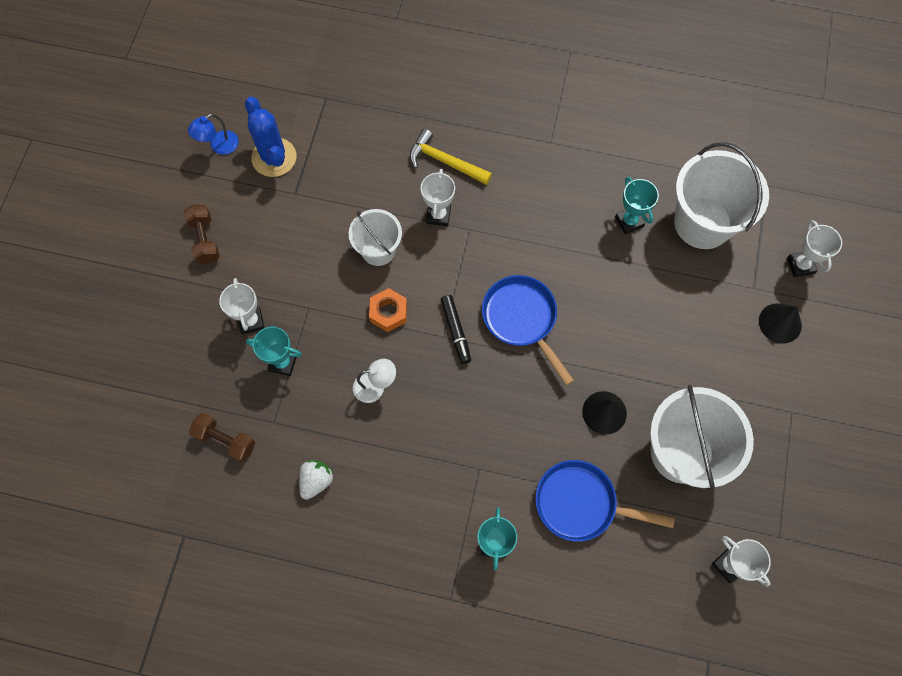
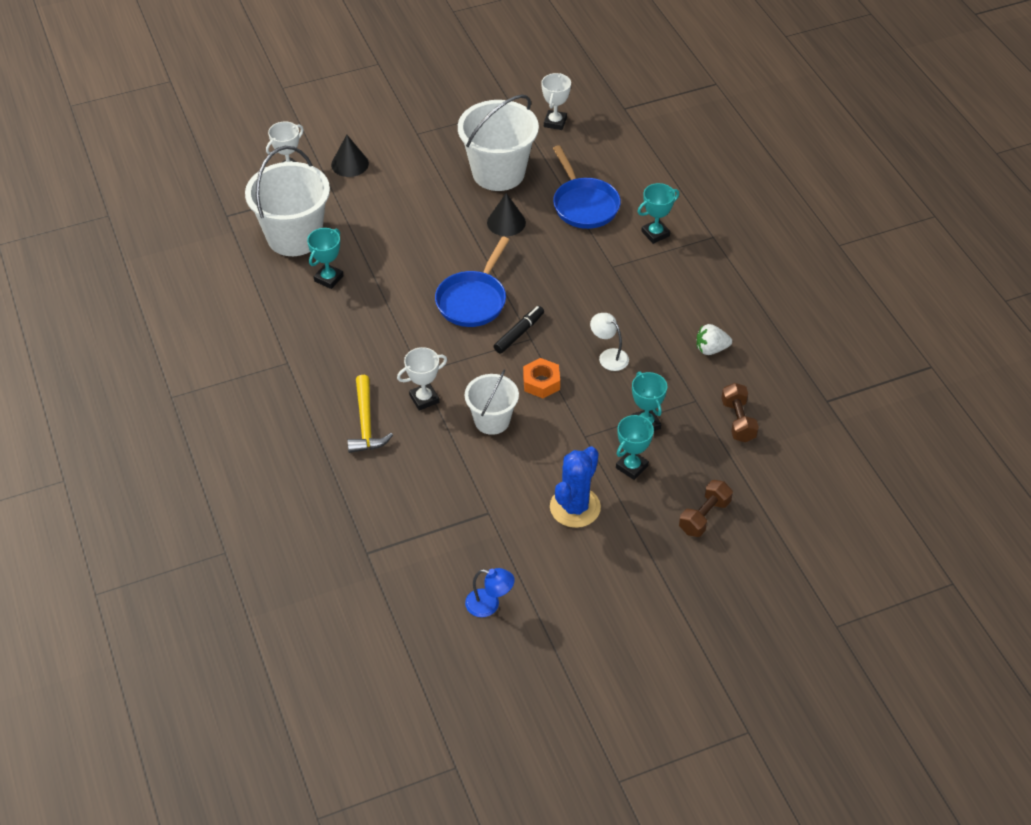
camera: 125 degrees left, 20 degrees down
brown dumbbell [183,205,220,264] -> brown dumbbell moved to [679,480,733,537]
white trophy [219,278,264,334] -> turquoise trophy [616,415,654,480]
blue cactus [245,97,296,177] -> blue cactus moved to [550,446,601,528]

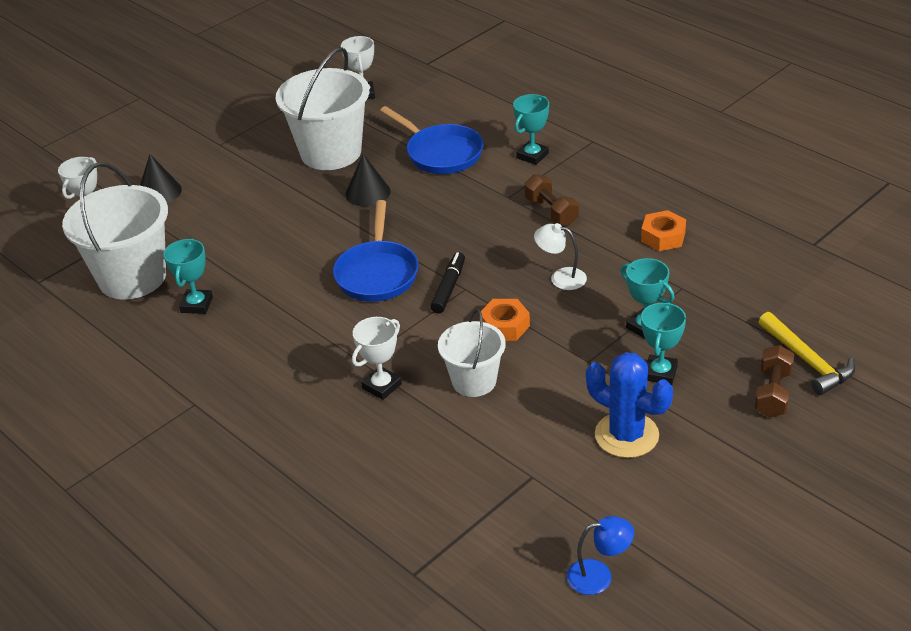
camera: 20 degrees left, 10 degrees down
yellow hammer [347,375,393,453] -> yellow hammer moved to [758,312,855,395]
blue cactus [550,446,601,528] -> blue cactus turned 60 degrees counterclockwise [586,352,673,458]
white strawberry [697,324,732,355] -> orange nut [641,210,686,251]
brown dumbbell [721,383,759,442] -> brown dumbbell moved to [525,174,579,226]

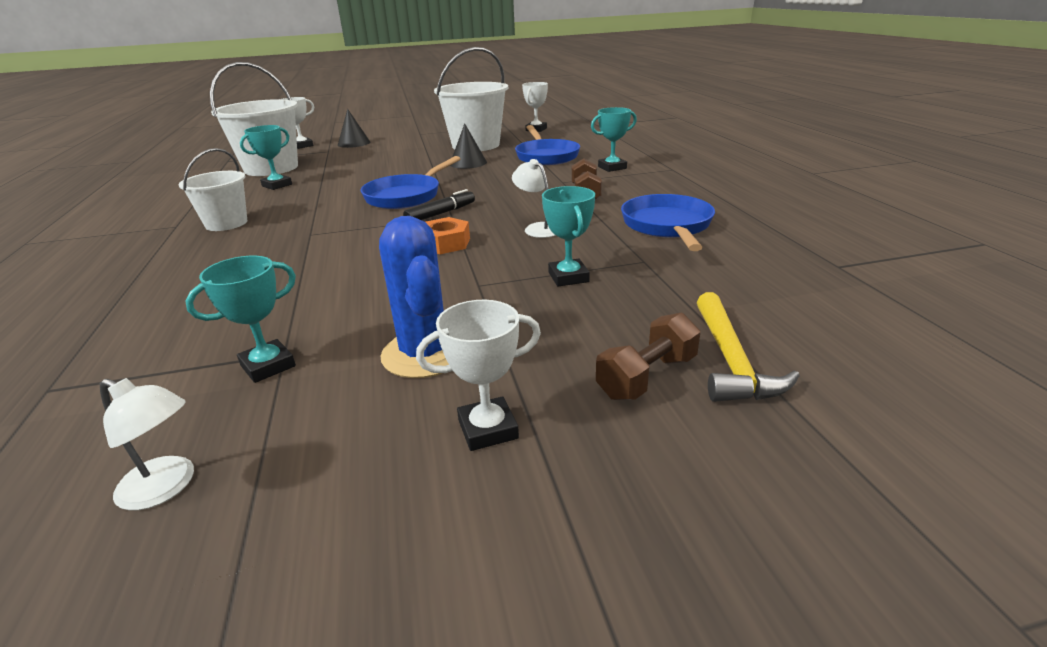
camera: 30 degrees right, 10 degrees down
white trophy [352,317,402,400] -> white trophy moved to [416,300,541,451]
white bucket [438,309,506,397] -> white bucket moved to [178,148,247,231]
blue lamp [567,516,634,595] -> white lamp [100,378,194,511]
orange nut [641,210,686,251] -> blue pan [621,194,715,251]
turquoise trophy [641,302,686,385] -> turquoise trophy moved to [185,256,296,383]

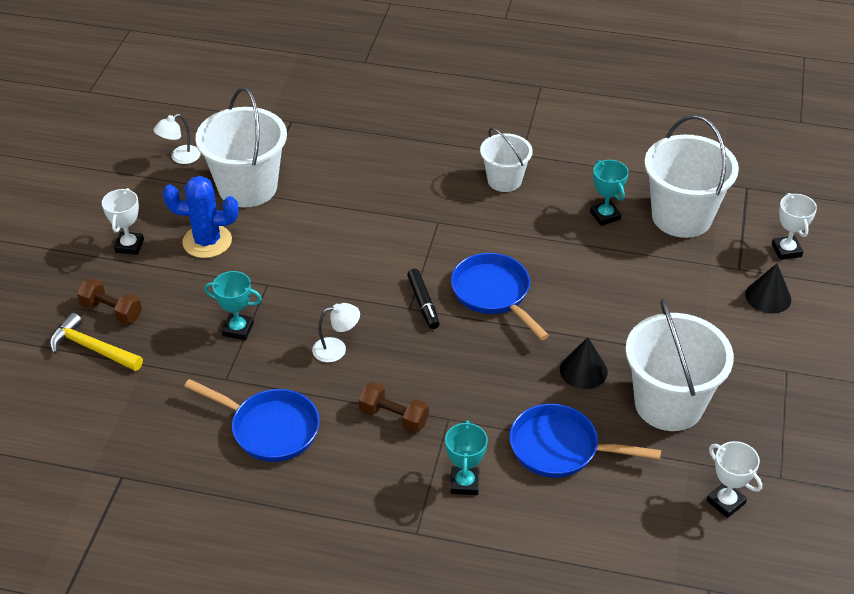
camera: 115 degrees right, 15 degrees up
turquoise trophy [185,256,296,383] -> white bucket [195,87,287,207]
orange nut [426,217,470,254] -> none
brown dumbbell [596,313,700,400] -> brown dumbbell turned 45 degrees counterclockwise [77,278,142,324]

